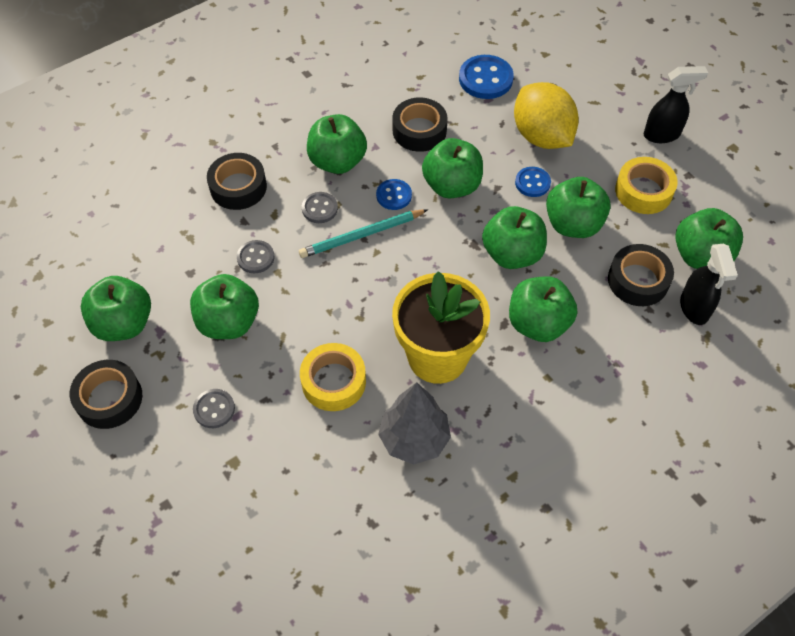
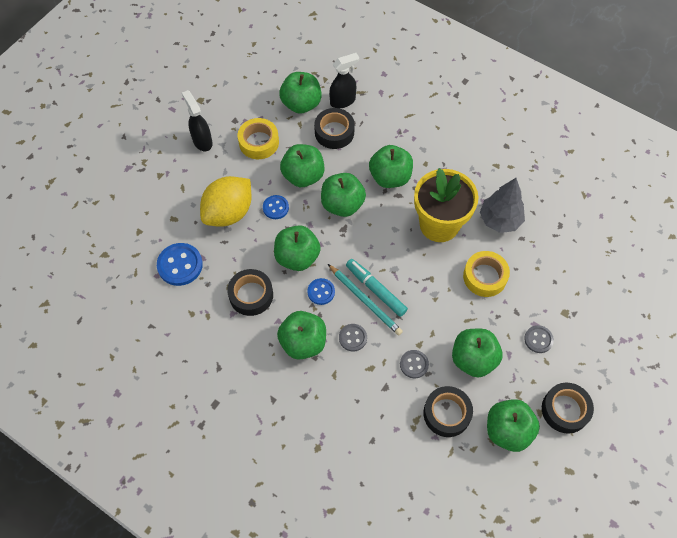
camera: 110 degrees left, 5 degrees up
black tape [207,153,267,210] -> black tape moved to [423,386,473,437]
none -> turquoise marker [346,259,408,317]

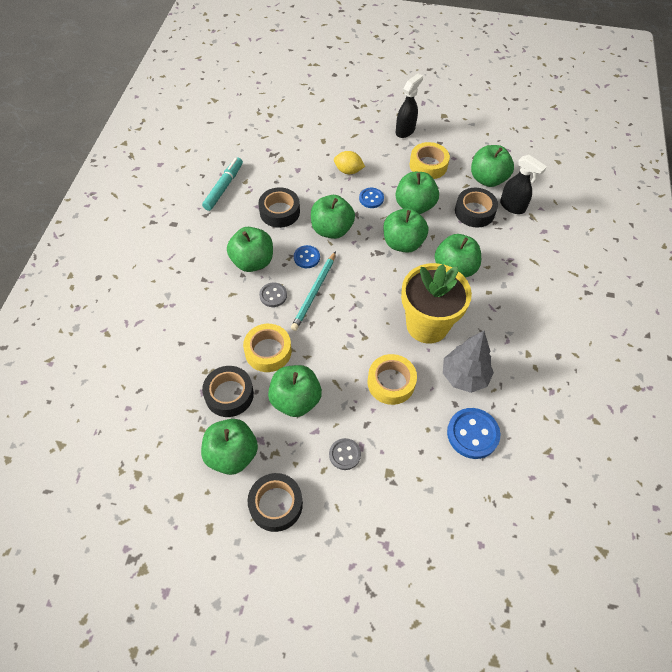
camera: 65 degrees right, 5 degrees down
blue button [157,243,203,286] -> blue button moved to [447,408,500,459]
yellow lemon [200,176,251,227] -> yellow lemon [334,151,365,174], size x0.54
turquoise marker [346,259,408,317] -> turquoise marker moved to [202,157,243,211]
grey button [400,350,429,378] -> yellow tape [243,324,291,372]

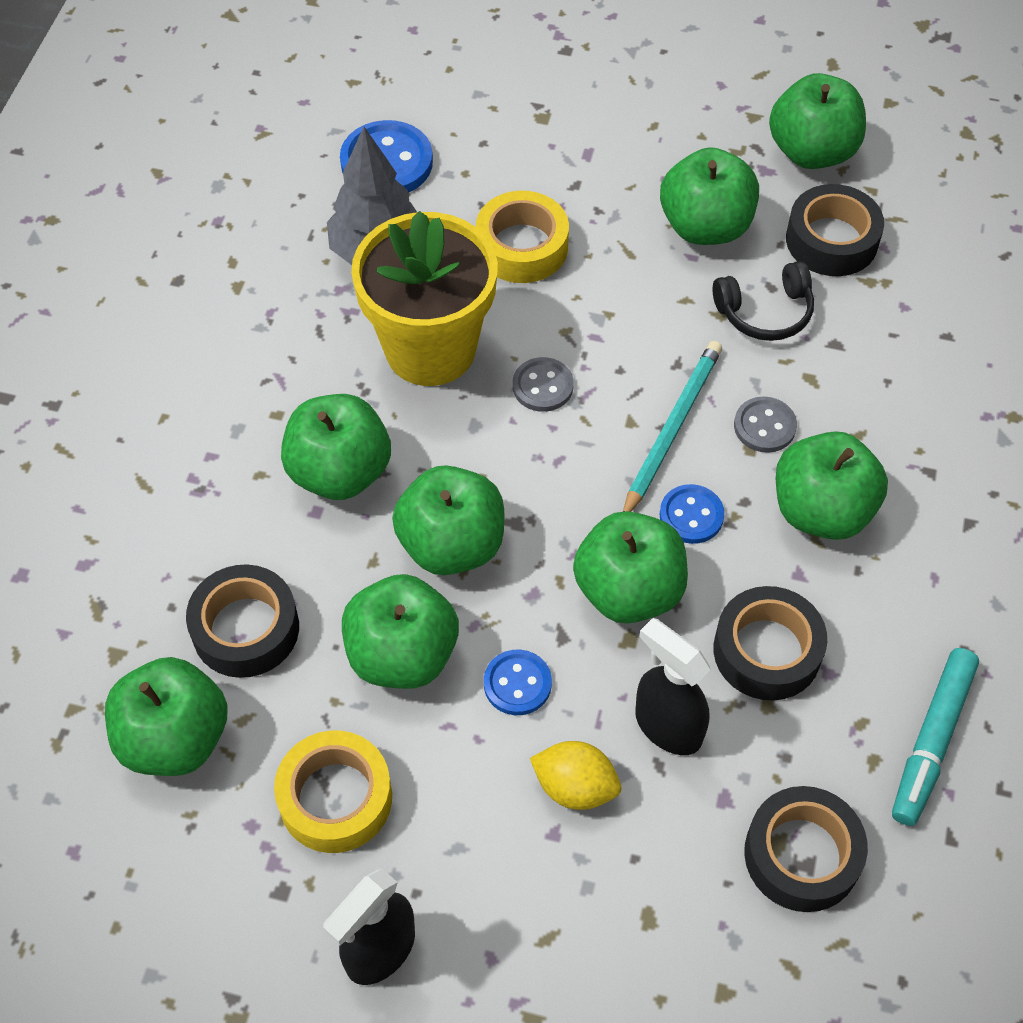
camera: 175 degrees left, 0 degrees up
yellow tape [243,324,291,372] -> black headphones [712,261,814,341]
black tape [248,473,303,532] -> black tape moved to [744,786,868,912]
grey button [329,438,361,470] -> grey button moved to [513,357,574,412]
black spray bottle [500,155,547,214] -> black spray bottle moved to [635,618,710,755]

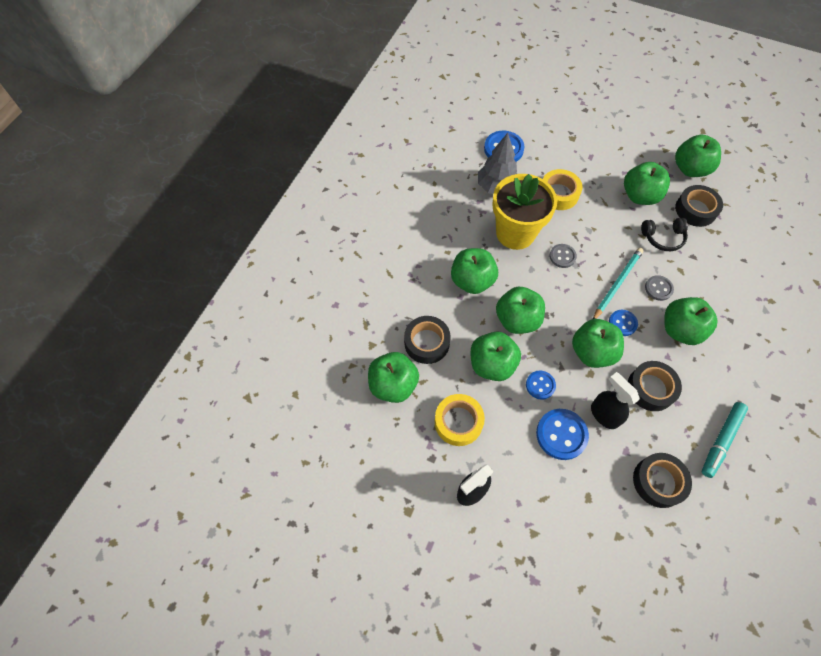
camera: 10 degrees right, 5 degrees up
yellow lemon [530,741,621,810] -> blue button [536,409,589,460]

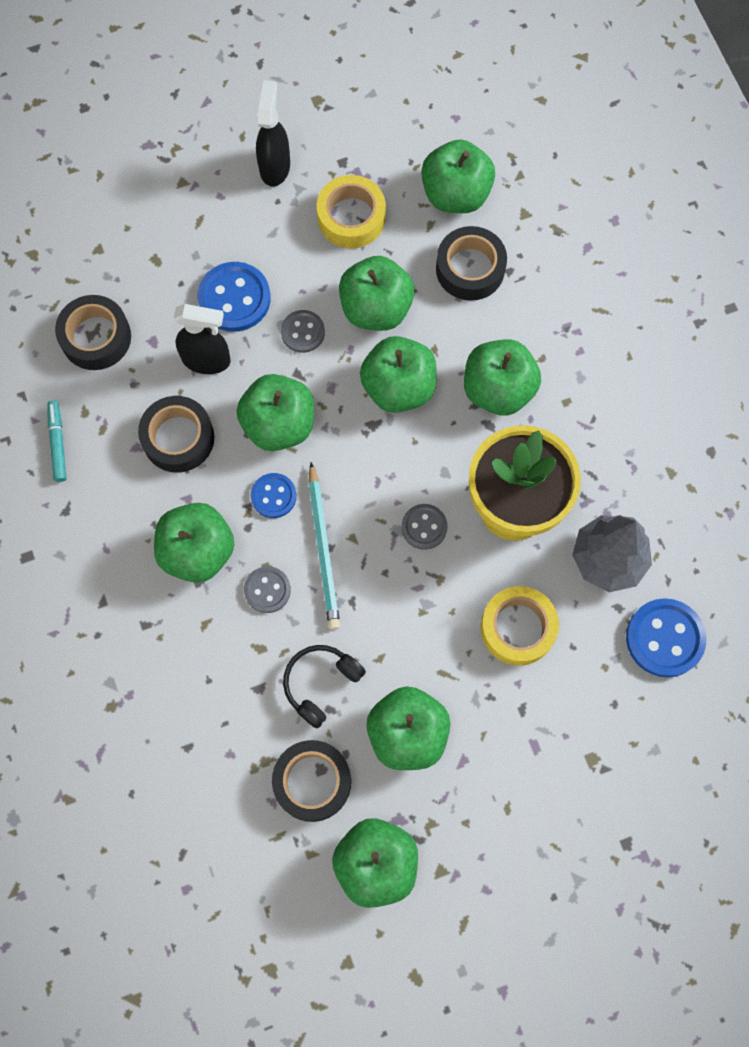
camera: 135 degrees right, 10 degrees up
blue button [526,371,556,400] -> grey button [281,310,325,353]
turquoise marker [702,402,748,478] -> turquoise marker [47,401,67,482], size x0.66

